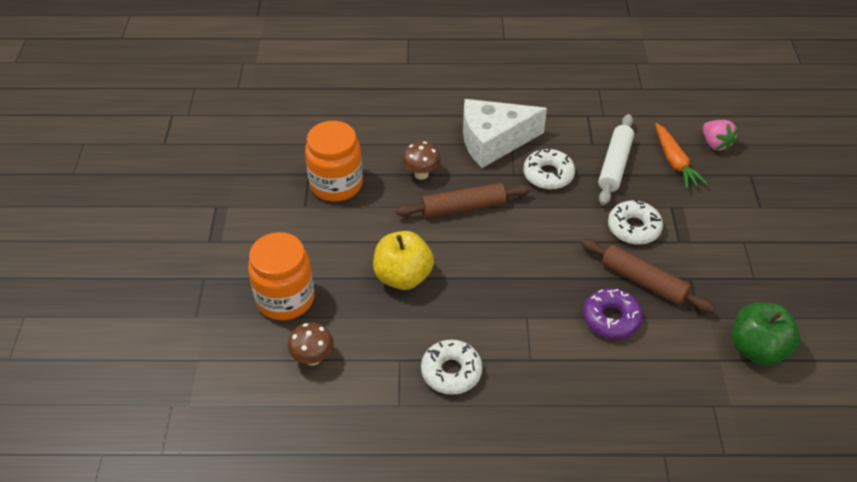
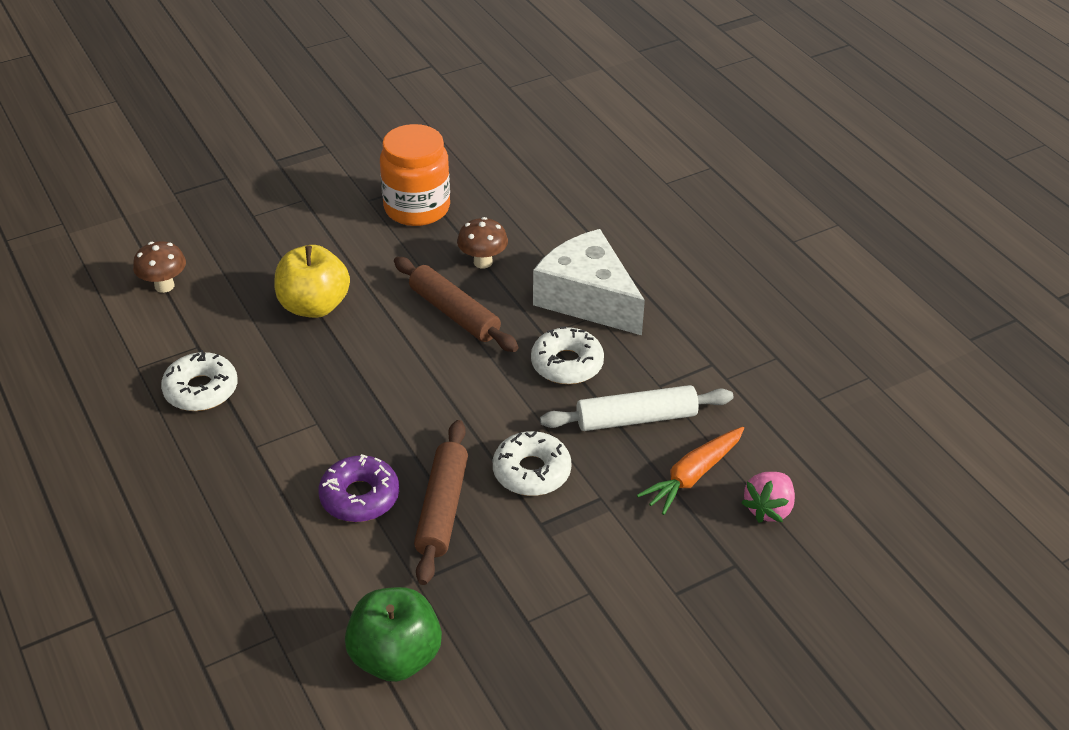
camera: 60 degrees right, 5 degrees down
orange jar [248,232,315,320] -> none

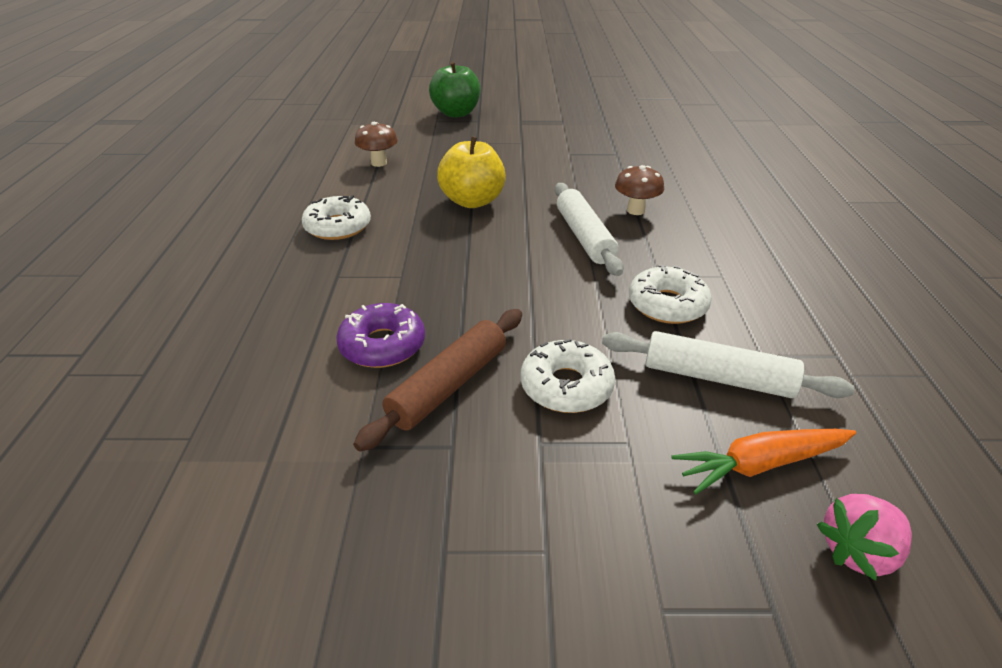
camera: 30 degrees right, 5 degrees down
green apple [345,587,442,682] -> green apple moved to [429,61,481,118]
orange jar [380,124,450,226] -> none
brown rolling pin [394,257,519,352] -> white rolling pin [555,183,623,276]
white cheese [533,229,645,335] -> none

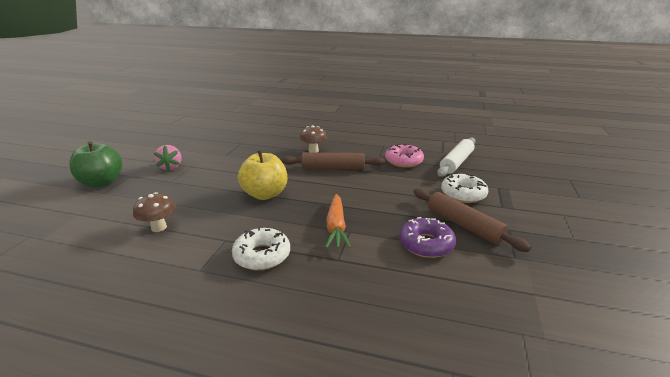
camera: 75 degrees left, 10 degrees down
white rolling pin [555,183,623,276] -> brown rolling pin [281,152,385,170]
white donut [629,265,712,324] -> pink donut [385,144,424,168]
orange carrot [671,429,856,495] -> orange carrot moved to [325,194,351,248]
pink strawberry [817,494,912,581] -> pink strawberry moved to [154,145,182,171]

